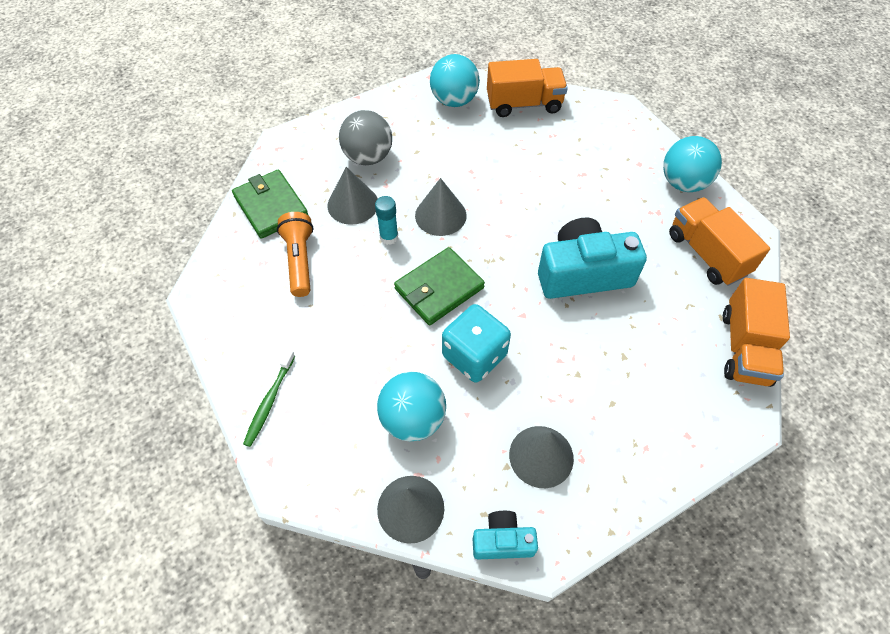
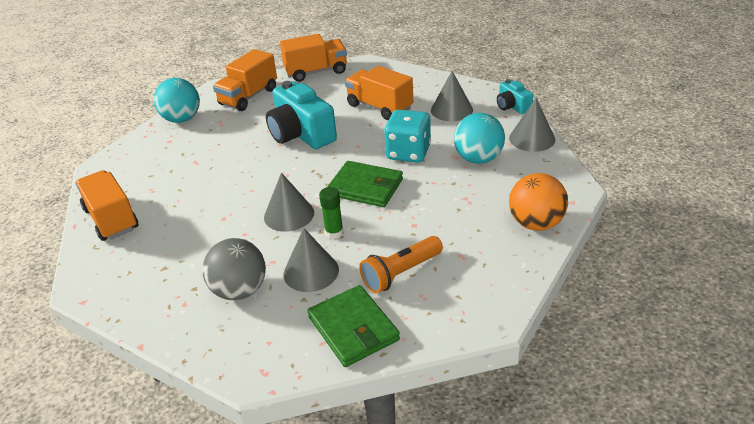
camera: 115 degrees left, 20 degrees down
green wallet [232,170,309,239] -> green wallet turned 60 degrees counterclockwise [308,285,400,367]
green toothbrush [243,350,295,447] -> orange ball [509,173,568,231]
turquoise glue stick [375,196,398,245] -> green glue stick [319,187,344,239]
turquoise ball [430,54,480,107] -> none
none -> orange truck [345,66,413,120]

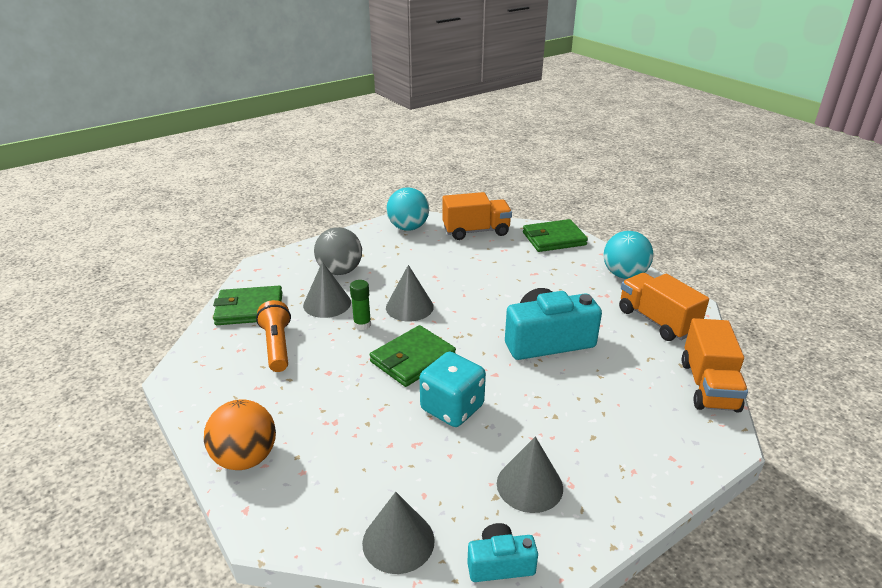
camera: 110 degrees right, 5 degrees down
orange truck [345,66,413,120] -> none
turquoise ball [454,113,505,164] -> turquoise ball moved to [386,187,429,231]
none -> green wallet [523,219,588,252]

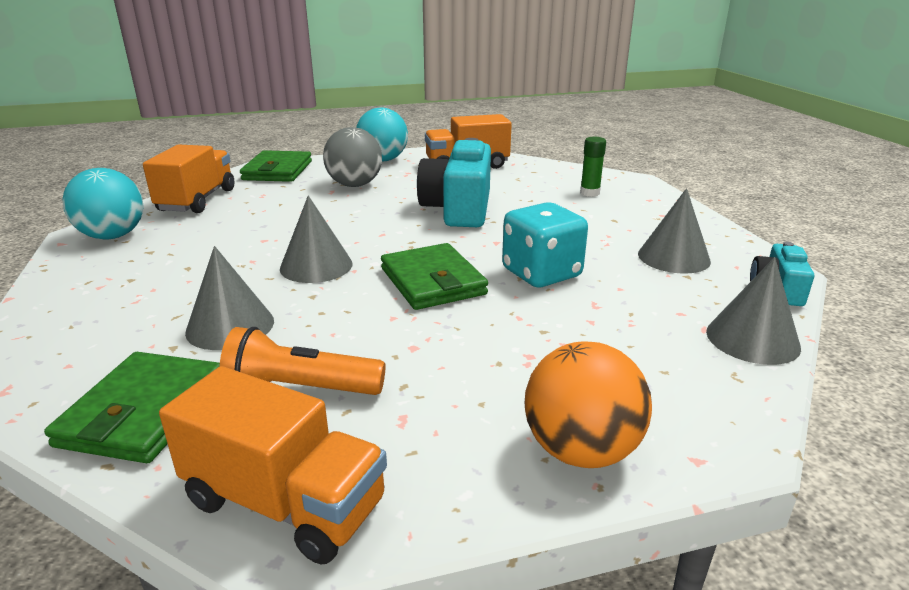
camera: 70 degrees left, 5 degrees down
grey ball [314,227,362,275] -> grey ball moved to [323,127,382,187]
green glue stick [350,280,371,330] -> green glue stick moved to [580,137,606,197]
orange truck [682,318,748,413] -> orange truck moved to [159,366,387,564]

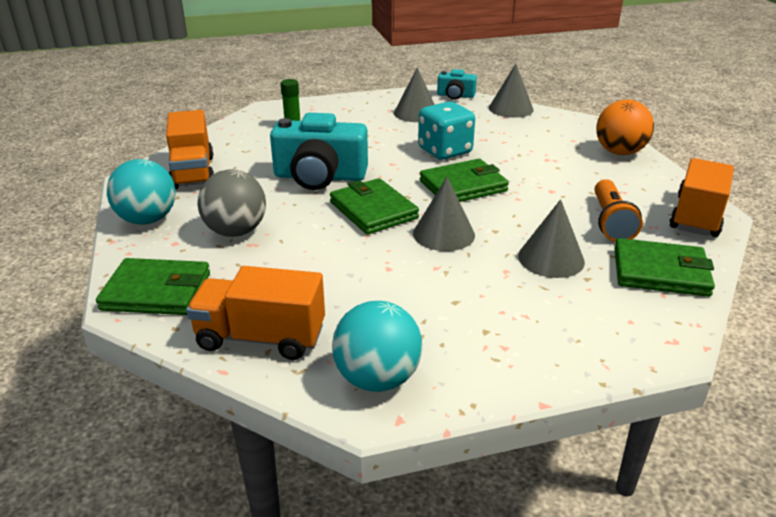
camera: 90 degrees left, 5 degrees up
none -> green wallet [330,178,419,235]

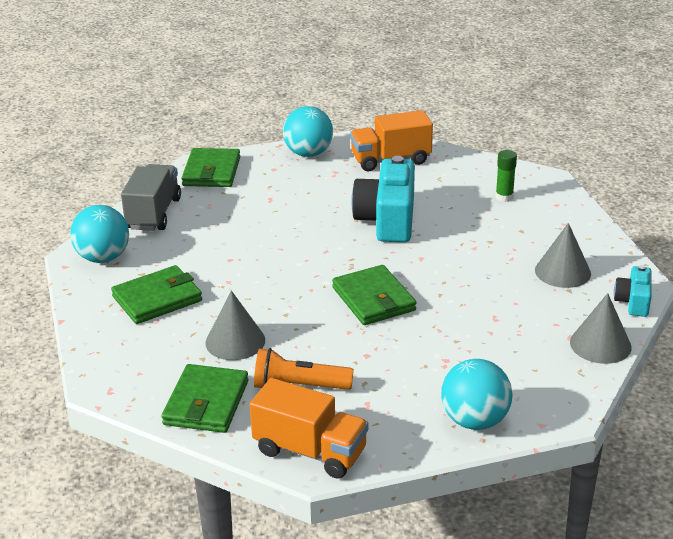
camera: 90 degrees right, 0 degrees up
orange truck [186,266,325,360] -> grey truck [121,164,181,231]
grey ball [197,169,266,237] -> none
green wallet [330,178,419,235] -> green wallet moved to [111,265,202,324]
grey cone [413,177,475,251] -> none
turquoise dice [418,101,475,160] -> none
orange ball [596,100,654,155] -> turquoise ball [441,359,513,430]

